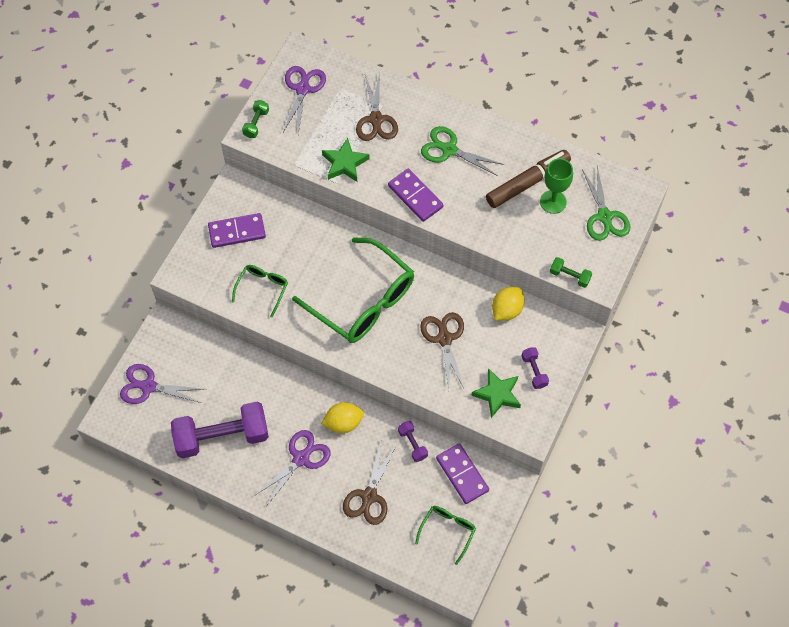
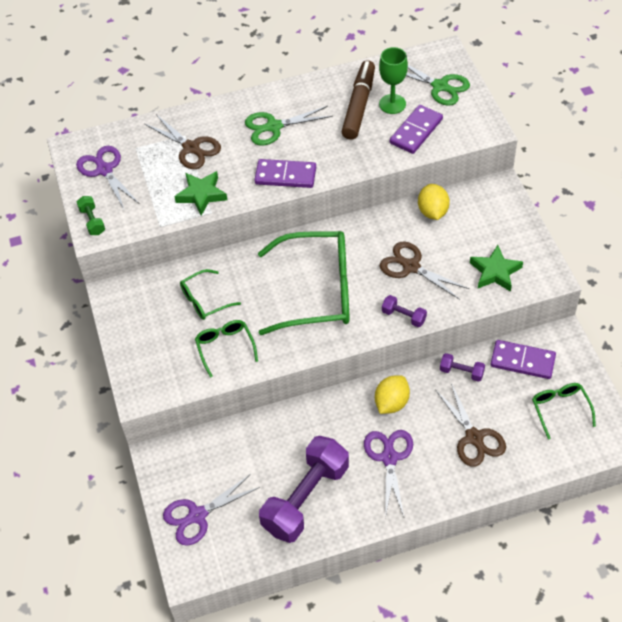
camera: 40 degrees left, 10 degrees down
purple domino [208,213,266,248] -> purple domino moved to [390,105,443,154]
purple dumbbell [522,347,549,389] -> purple dumbbell moved to [382,295,427,327]
green dumbbell [550,257,592,288] -> none
none -> green glasses [180,269,241,320]

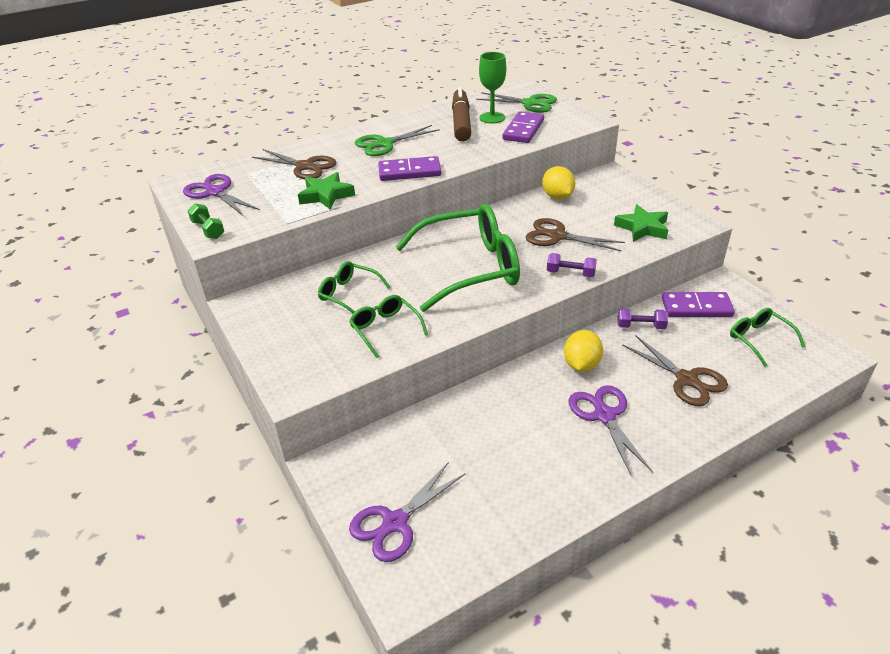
camera: 15 degrees left, 15 degrees down
green glasses [180,269,241,320] -> green glasses turned 75 degrees clockwise [318,261,390,313]
purple dumbbell [259,436,349,543] -> none

